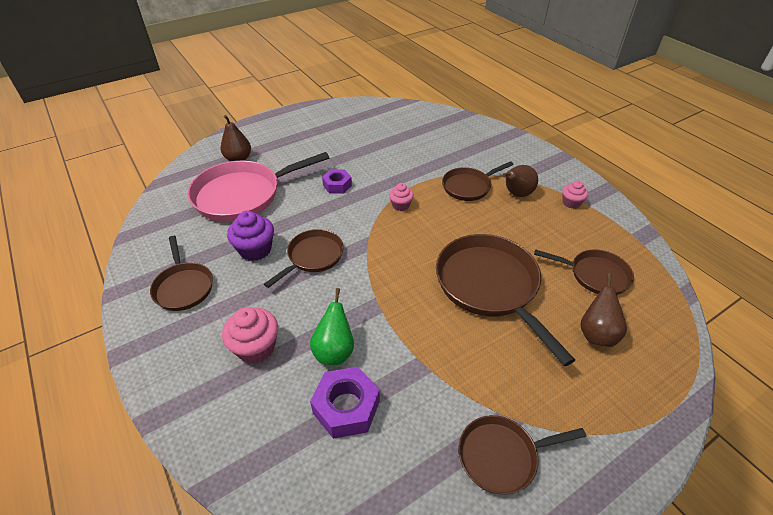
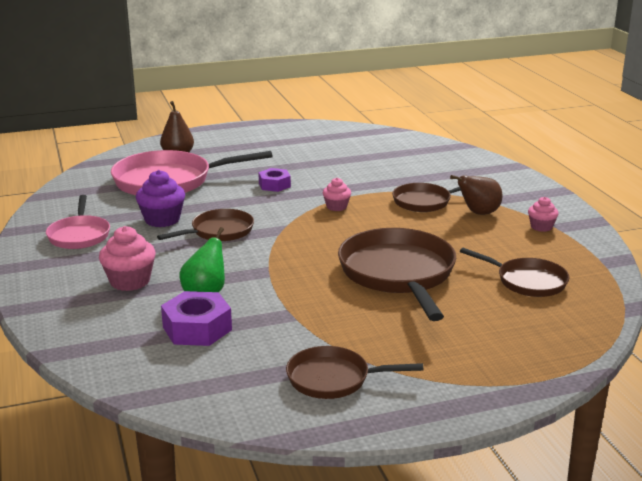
camera: 15 degrees right, 20 degrees down
brown pan [150,236,213,311] -> pink pan [46,195,110,249]
brown pear [580,273,627,347] -> none

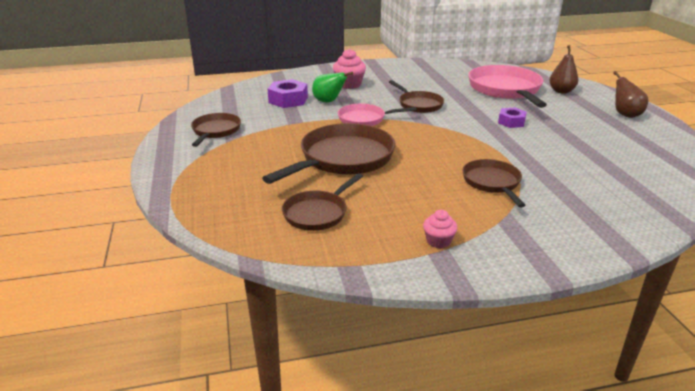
camera: 95 degrees right, 5 degrees up
pink pan [46,195,110,249] -> pink pan moved to [338,104,416,126]
purple cupcake [136,170,185,227] -> none
pink cupcake [323,178,351,211] -> none
brown pan [338,228,456,321] -> brown pan turned 45 degrees counterclockwise [262,123,395,184]
brown pear [450,175,503,215] -> brown pear moved to [613,71,648,118]

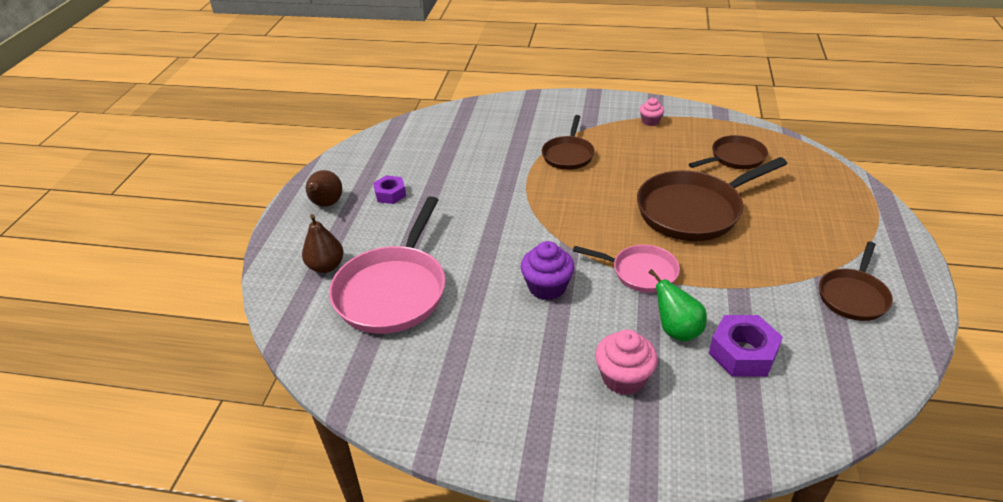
camera: 155 degrees left, 10 degrees up
brown pan [389,80,444,113] -> purple cupcake [521,241,575,300]
purple nut [498,107,527,128] -> purple nut moved to [373,175,406,204]

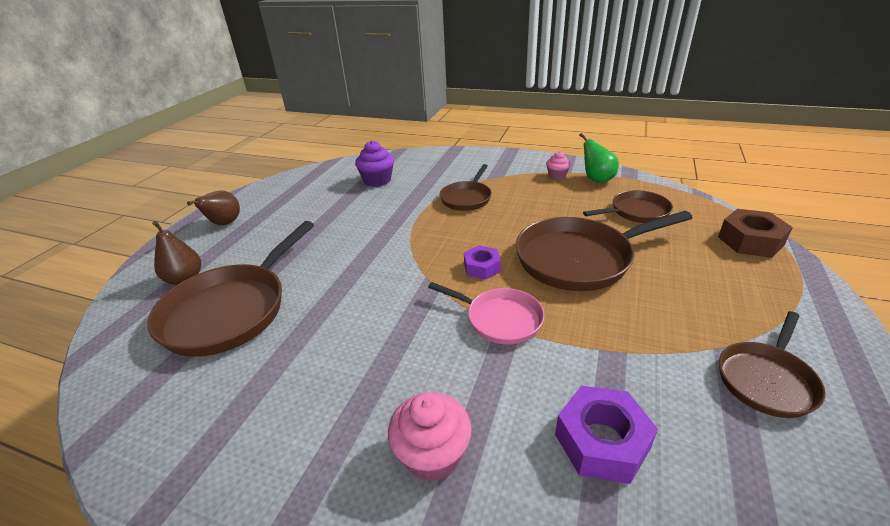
camera: 10 degrees right, 5 degrees down
pink pan [329,196,445,334] -> brown pan [147,221,314,357]
purple nut [373,175,406,204] -> purple nut moved to [464,246,501,280]
purple cupcake [521,241,575,300] -> purple cupcake moved to [355,140,394,187]
green pear [648,269,707,341] -> green pear moved to [579,133,619,183]
none -> brown nut [718,209,793,258]

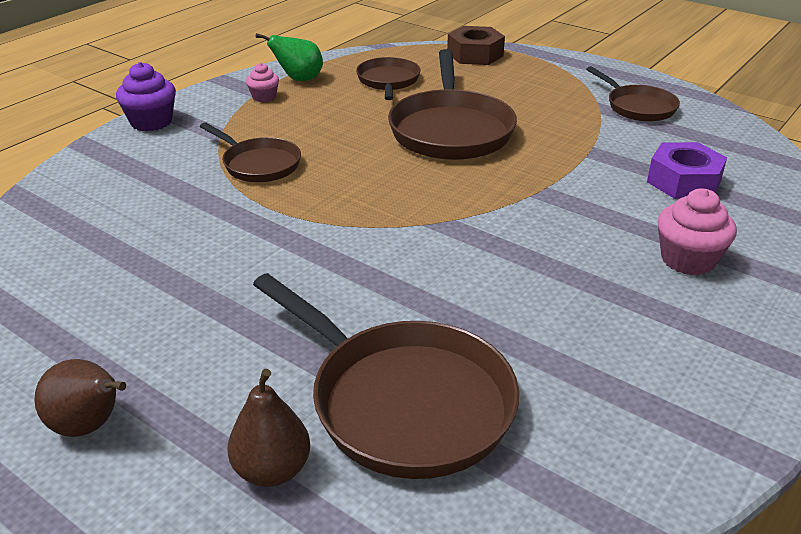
camera: 75 degrees left, 0 degrees up
purple cupcake [355,140,394,187] -> purple cupcake moved to [116,62,176,131]
pink pan [428,282,545,344] -> none
purple nut [464,246,501,280] -> none

